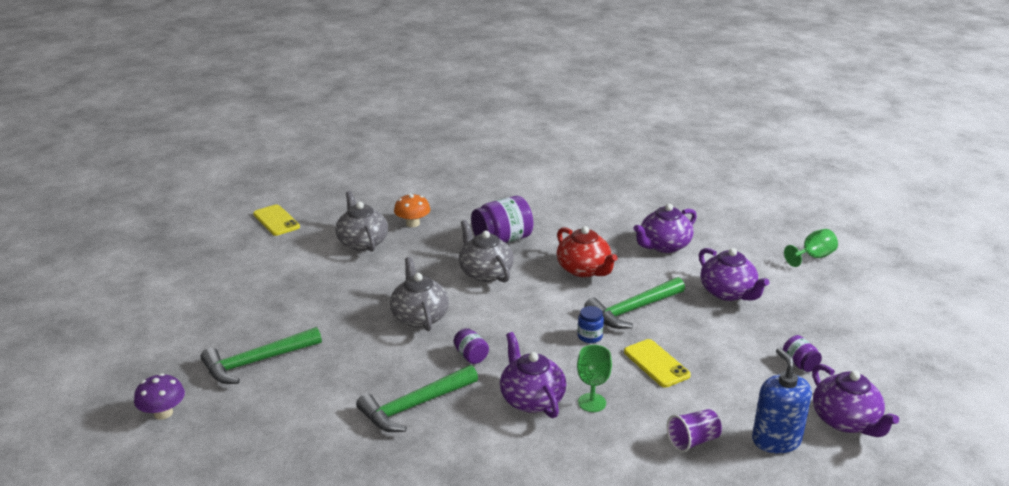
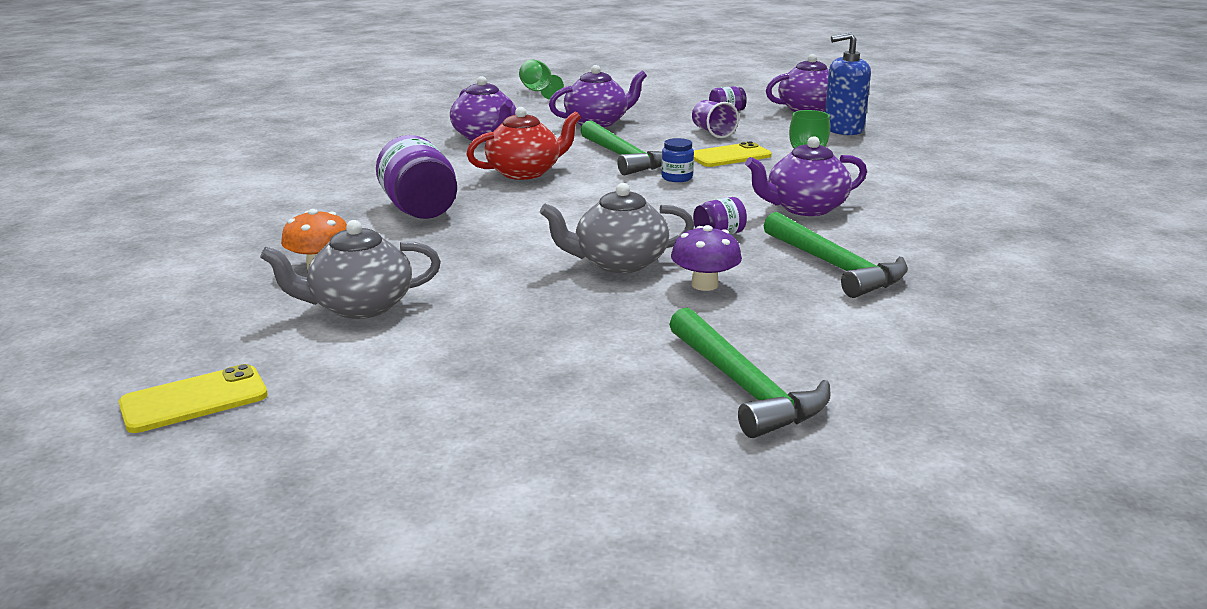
camera: 85 degrees left, 5 degrees down
purple mushroom [134,373,185,419] -> purple mushroom moved to [671,225,742,291]
grey teapot [459,220,514,283] -> none
purple cup [667,409,722,452] -> purple cup moved to [692,100,739,138]

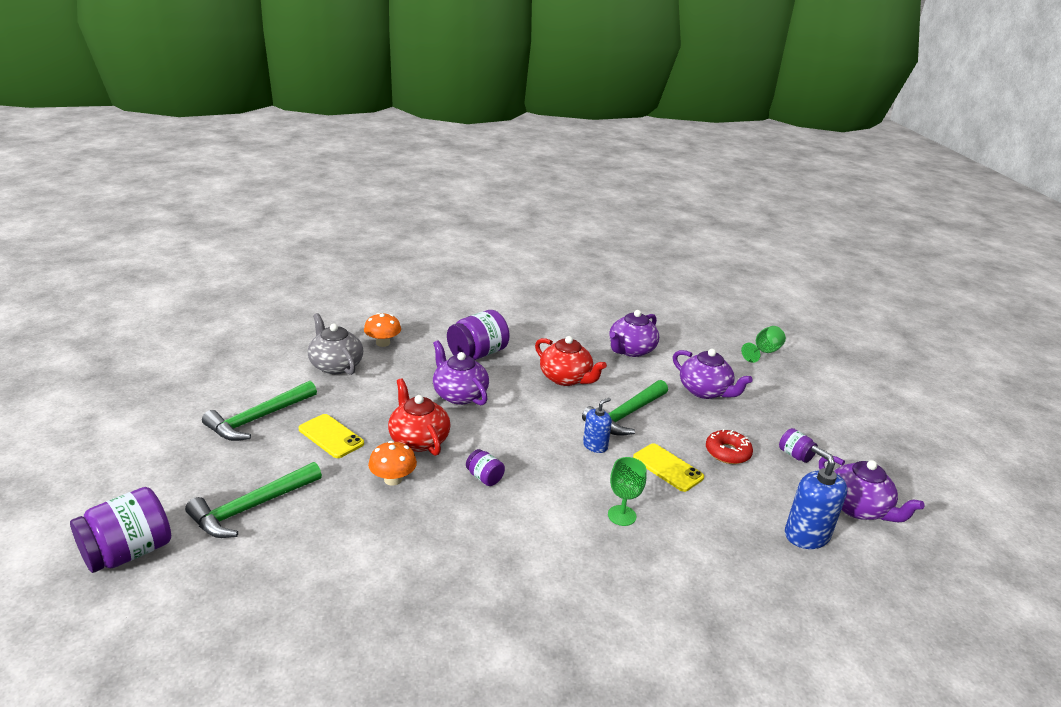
camera: 70 degrees right, 5 degrees up
yellow phone [119,364,268,433] -> yellow phone moved to [299,414,364,458]
grey teapot [540,183,694,273] -> red teapot [388,378,451,456]
blue jar [661,138,694,182] -> blue soap dispenser [583,398,612,453]
purple mushroom [671,225,742,291] -> orange mushroom [368,441,417,486]
purple cup [692,100,739,138] -> red donut [706,429,753,464]
purple teapot [745,136,867,216] -> purple teapot moved to [433,340,489,405]
green hammer [764,212,908,298] -> green hammer moved to [202,381,317,441]
none -> purple jar [70,487,171,573]

